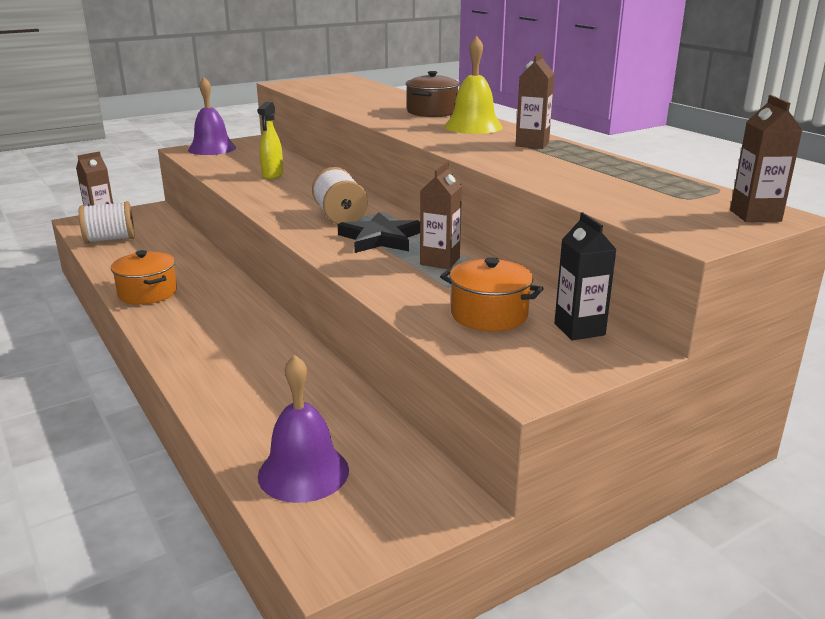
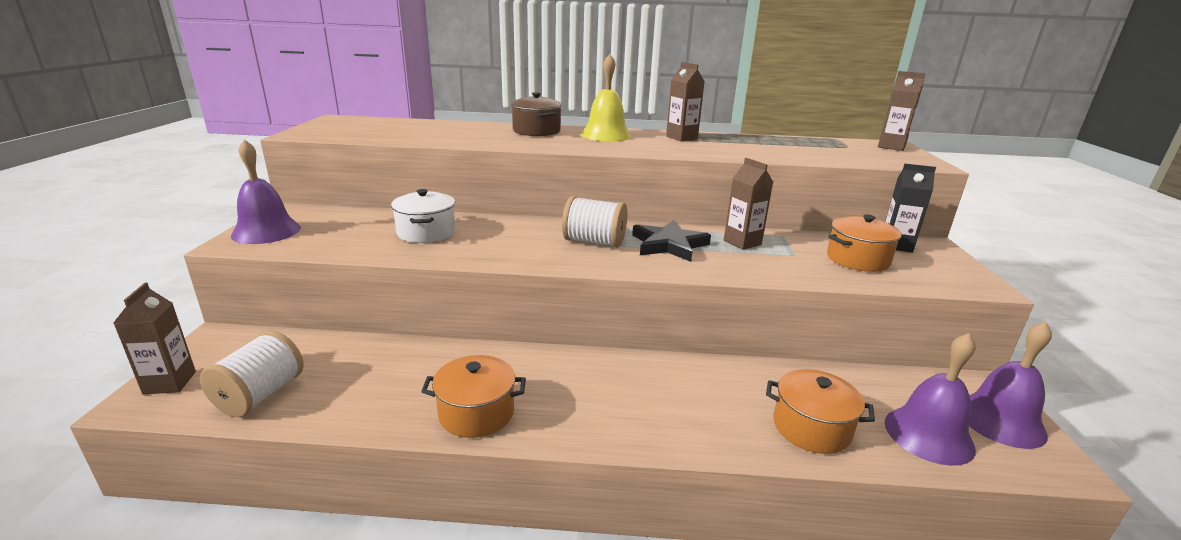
camera: 55 degrees left, 0 degrees up
yellow spray bottle [257,102,283,179] -> white pot [391,189,456,243]
none -> orange pot [766,369,875,454]
none -> purple bell [969,322,1052,449]

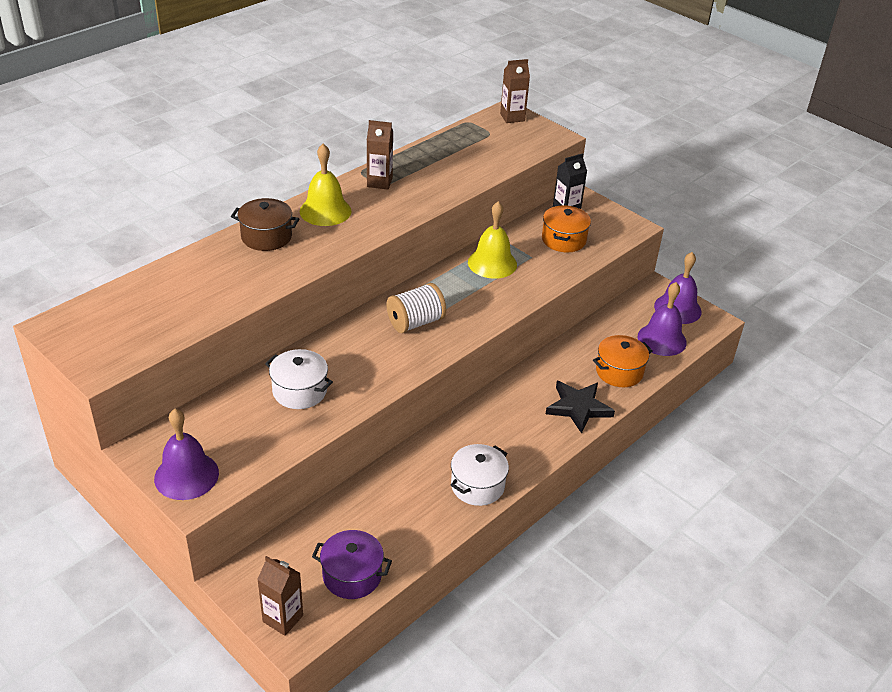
camera: 50 degrees left, 15 degrees up
white spool [200,331,304,417] -> purple pot [312,530,392,599]
orange pot [421,355,526,438] -> white pot [451,444,509,506]
black star [632,220,711,262] -> black star moved to [546,381,615,434]
brown carton [724,158,773,250] -> yellow bell [468,201,517,279]

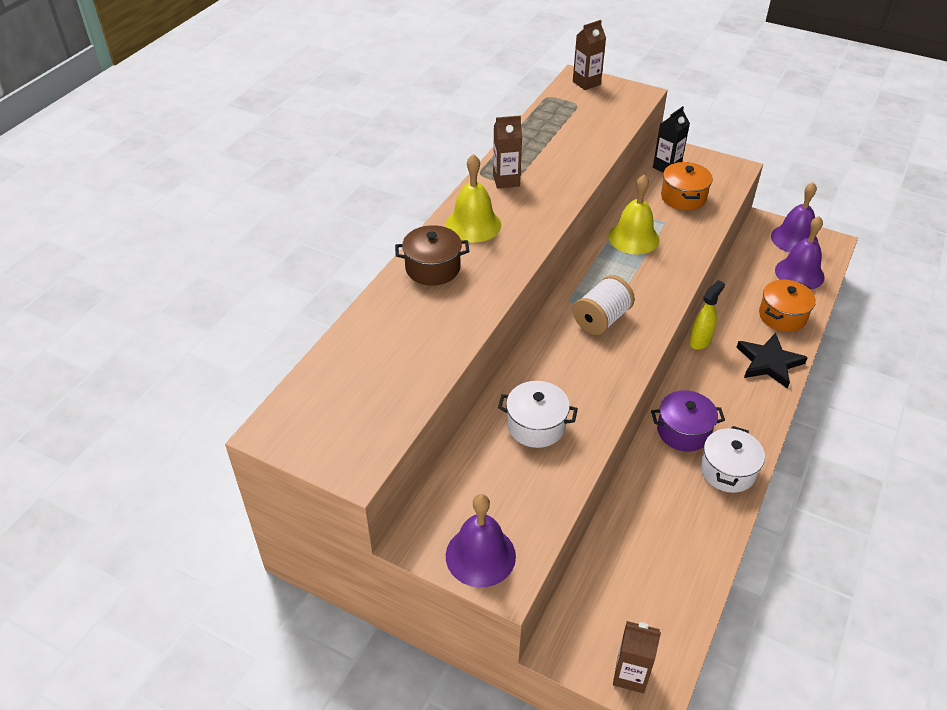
camera: 15 degrees left, 5 degrees up
purple pot [312,530,392,599] -> purple pot moved to [651,390,725,452]
none -> yellow spray bottle [689,280,725,350]

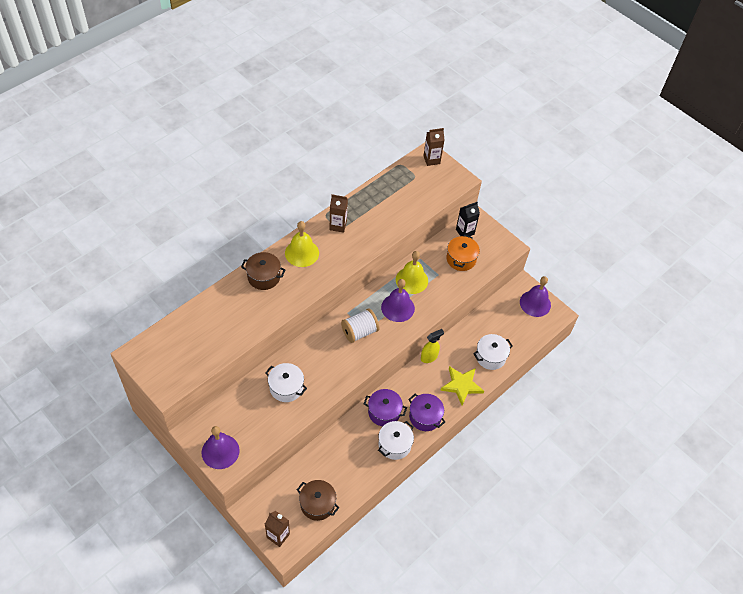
camera: 15 degrees right, 10 degrees up
black star [736,333,808,389] -> yellow star [440,366,484,405]
orange pot [759,280,816,332] -> white pot [473,334,513,370]
purple bell [775,216,825,289] -> purple bell moved to [381,279,415,322]
none -> brown pot [297,480,339,521]
none -> purple pot [408,394,445,431]

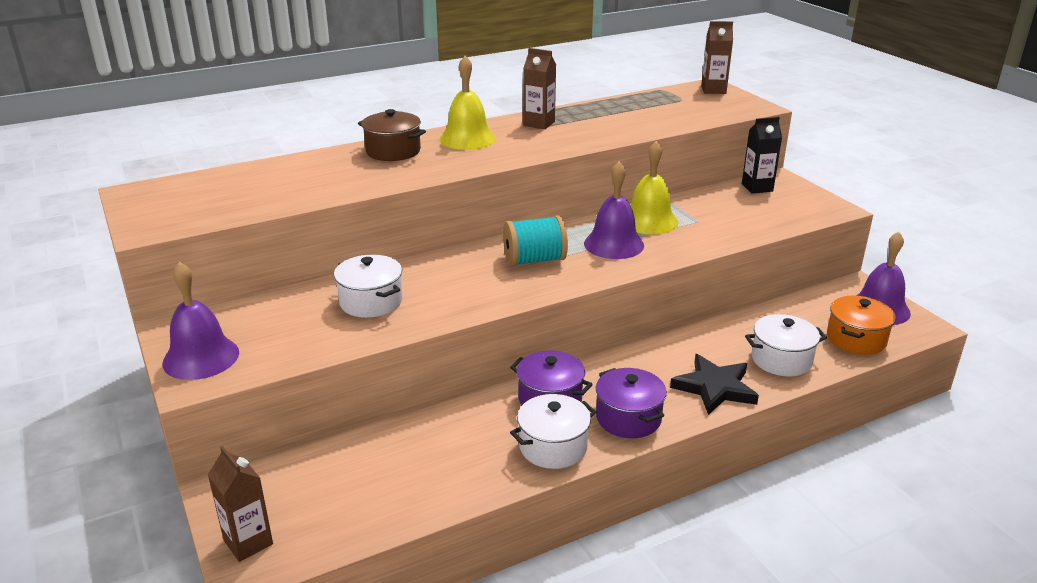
camera: 20 degrees right, 25 degrees down
brown pot [297,480,339,521] -> none
white spool [341,308,379,343] -> turquoise spool [503,215,568,266]
yellow spray bottle [421,329,444,363] -> none
yellow star [440,366,484,405] -> black star [670,354,759,415]
orange pot [446,235,480,271] -> orange pot moved to [827,296,896,355]

